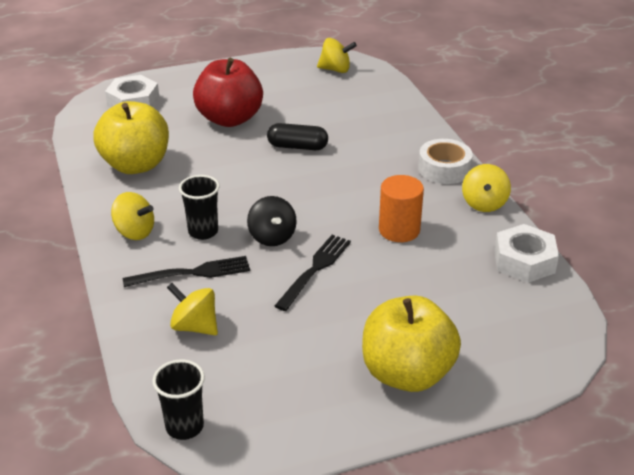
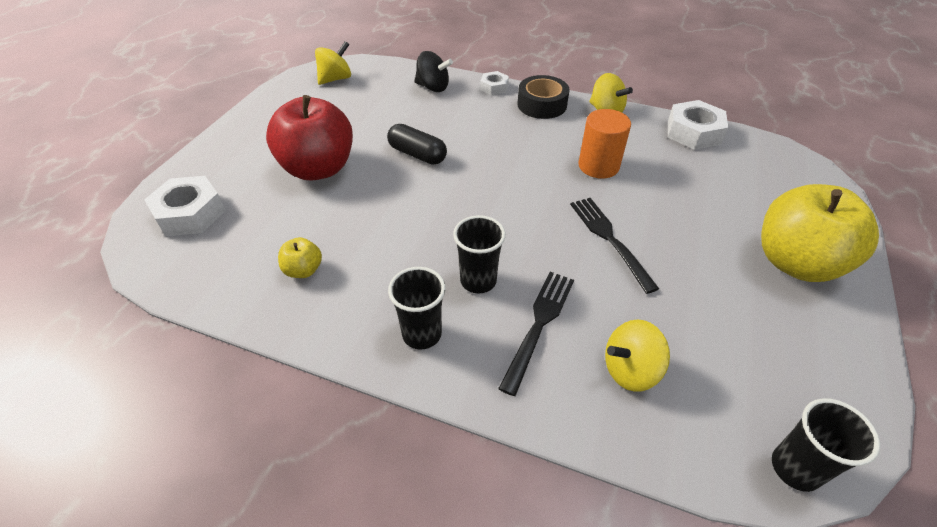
camera: 50 degrees left, 10 degrees up
yellow apple [93,101,169,174] -> yellow apple [278,237,322,278], size x0.43
yellow spinning top [111,192,154,240] -> black cup [388,267,446,349]
black spinning top [247,196,297,246] -> black spinning top moved to [415,51,453,92]
black capsule [267,123,328,150] -> black capsule turned 75 degrees clockwise [387,124,447,165]
white tape [418,139,473,184] -> black tape [517,75,569,119]
none -> white nut [480,71,509,95]

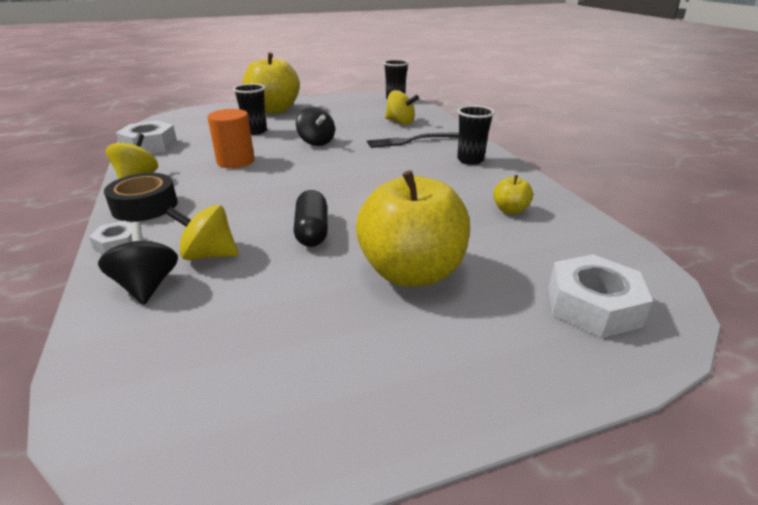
camera: 130 degrees left, 15 degrees down
red apple [266,95,353,181] -> yellow apple [356,170,470,287]
yellow spinning top [315,41,351,85] -> yellow spinning top moved to [166,205,239,260]
black cup [453,215,506,293] -> black cup moved to [233,84,267,135]
black fork [570,198,659,294] -> black spinning top [296,106,335,146]

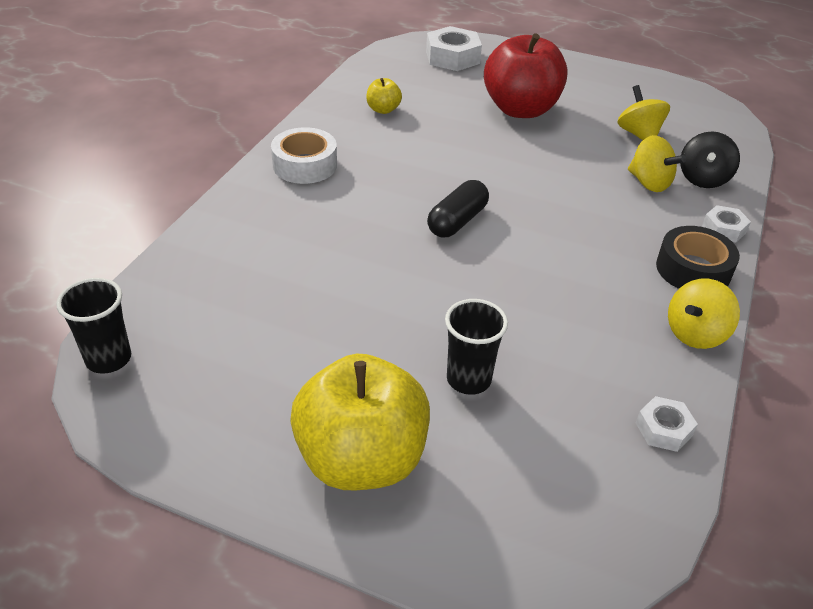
camera: 140 degrees left, 10 degrees up
white nut [116,121,177,154] -> white nut [636,396,698,452], size x0.56
orange cylinder [207,109,255,168] -> none
black capsule [294,190,328,247] -> black capsule moved to [427,180,489,237]
black spinning top [296,106,335,146] -> none
yellow apple [356,170,470,287] -> red apple [484,34,568,118]
black fork [367,132,459,148] -> none
yellow spinning top [385,90,419,125] -> yellow spinning top moved to [617,85,670,140]
black cup [457,105,495,165] -> white tape [271,127,337,184]

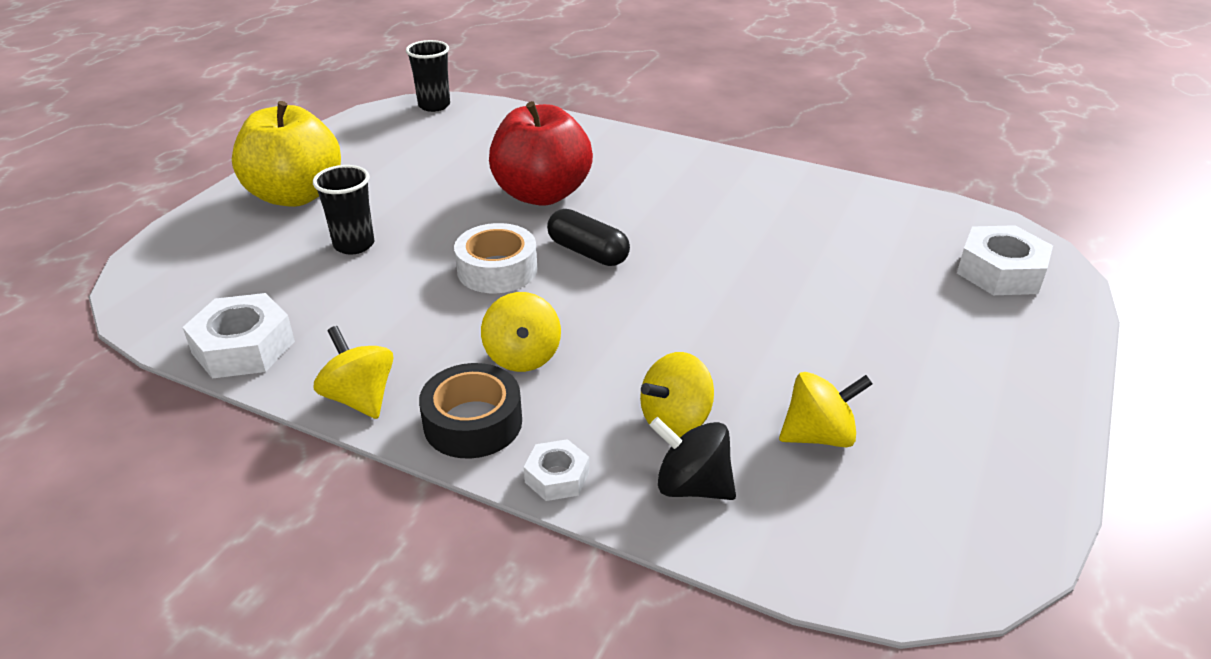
camera: 95 degrees right, 5 degrees down
white tape [271,127,337,184] -> white tape moved to [454,223,537,293]
yellow apple [366,78,402,114] -> none
red apple [484,34,568,118] -> red apple moved to [489,101,593,206]
white nut [636,396,698,452] -> white nut [183,293,295,379], size x1.77
none -> yellow spinning top [481,292,561,372]

